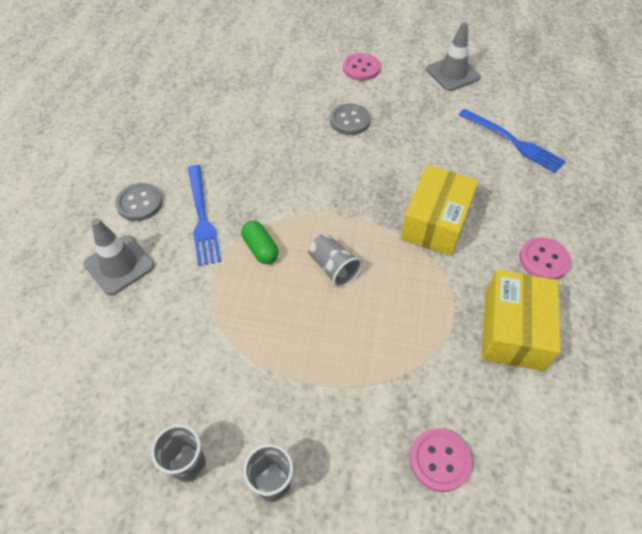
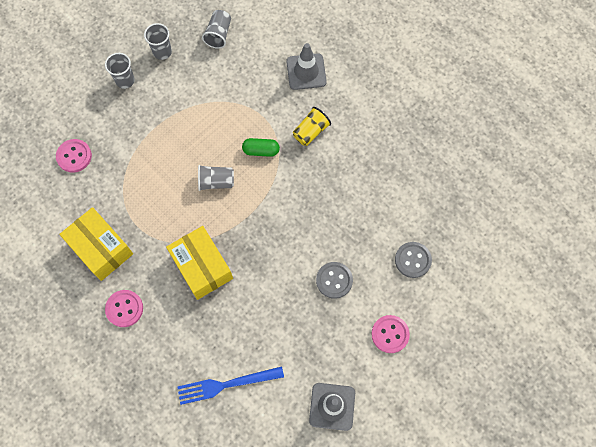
camera: 125 degrees right, 15 degrees up
grey button [115,183,163,221] -> grey button moved to [395,242,432,278]
blue fork [188,165,221,266] -> yellow cup [293,107,331,146]
none -> grey cup [202,10,231,49]

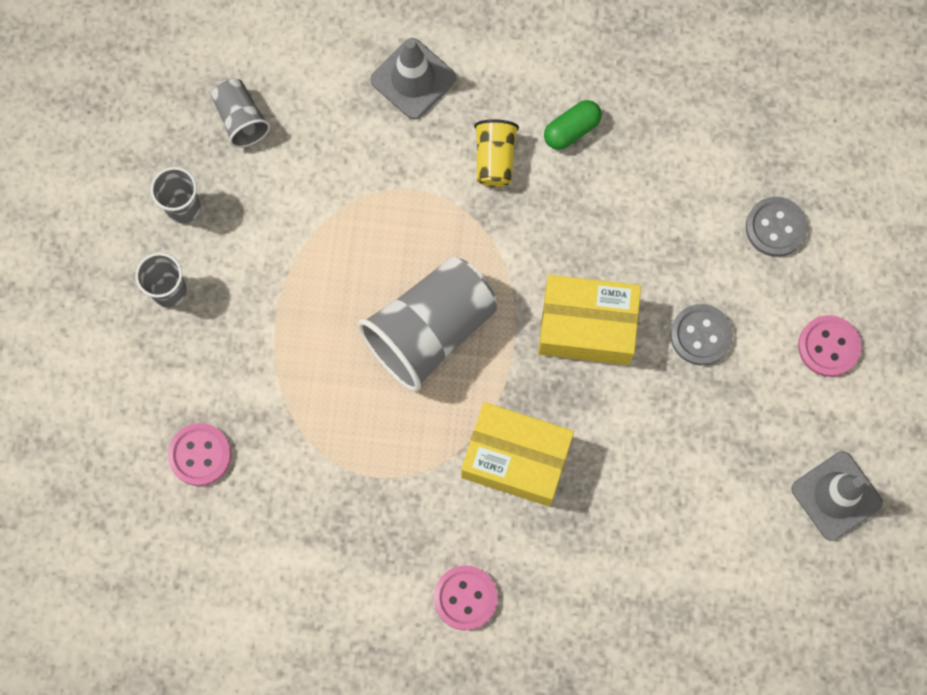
camera: 40 degrees left, 5 degrees up
yellow box [59,207,133,281] -> yellow box moved to [538,275,641,365]
blue fork [177,366,284,405] -> none
grey cup [198,165,234,191] -> grey cup [358,257,497,392], size x1.96
green capsule [242,138,280,157] -> green capsule moved to [544,100,602,150]

